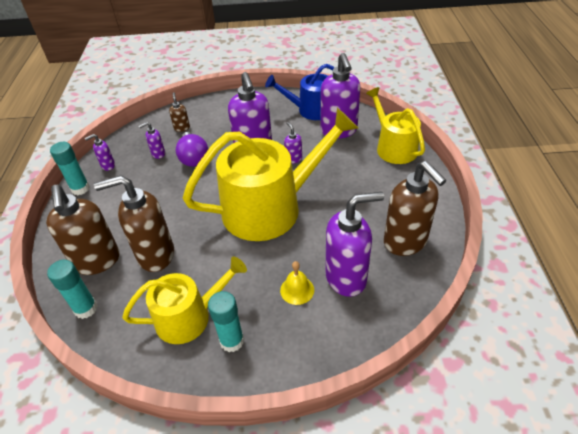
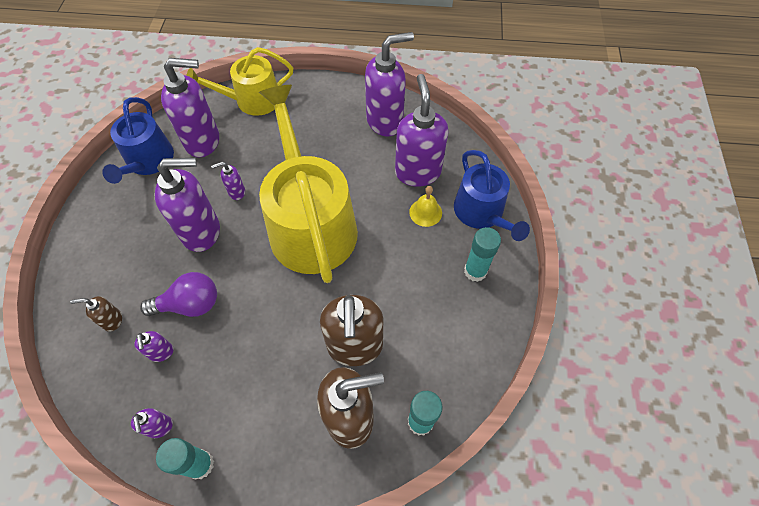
camera: 85 degrees left, 15 degrees up
yellow watering can [122,257,247,344] -> none
brown soap dispenser [384,161,446,256] -> purple soap dispenser [365,32,414,136]
none -> blue watering can [454,150,530,241]

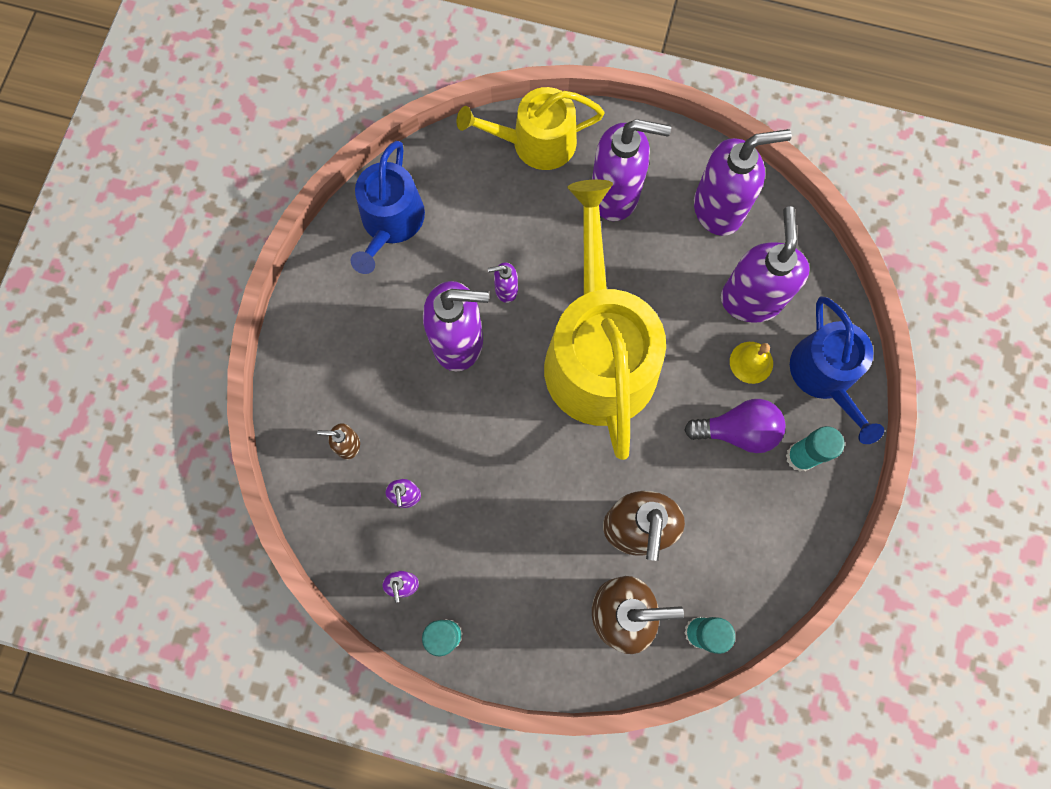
camera: 10 degrees right, 15 degrees up
purple light bulb [140,272,217,317] -> purple light bulb moved to [684,399,786,453]
purple soap dispenser [161,58,219,157] -> purple soap dispenser moved to [592,119,671,221]

